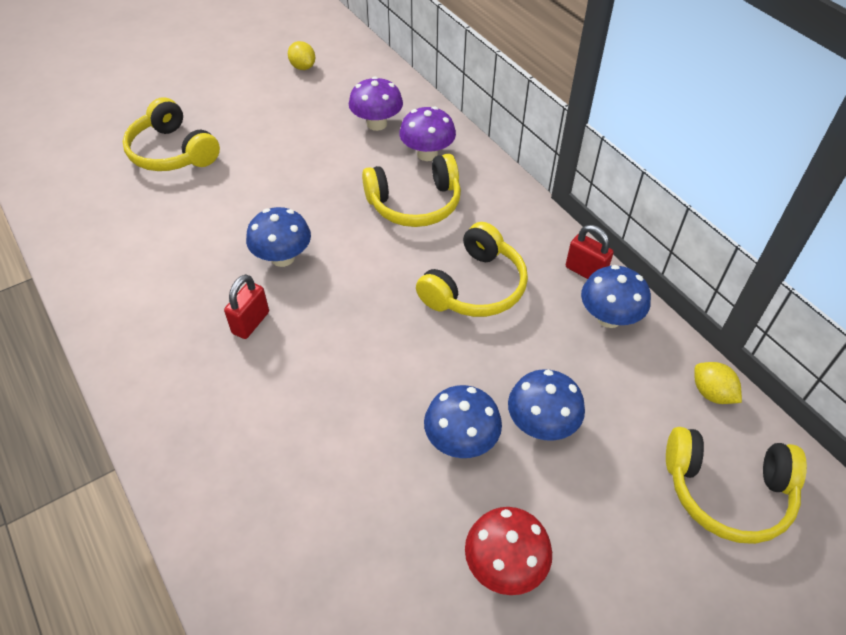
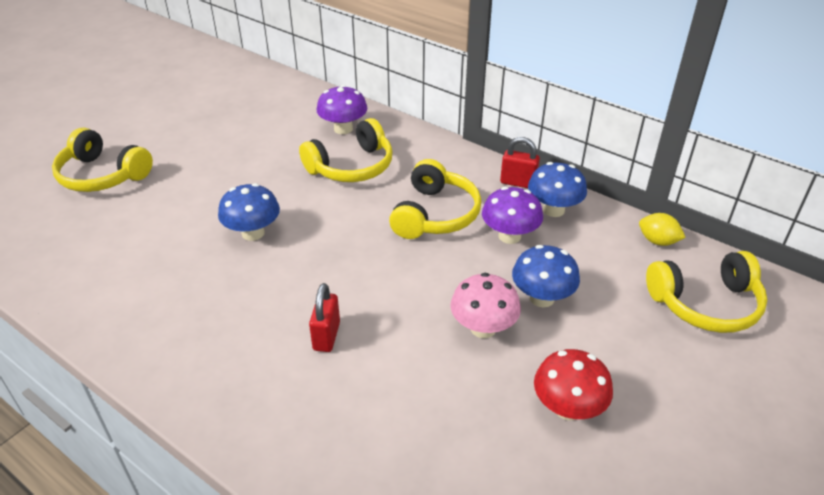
camera: 20 degrees left, 10 degrees down
red padlock [224,274,269,339] -> red padlock moved to [309,283,340,352]
yellow lemon [288,41,315,70] -> none
purple mushroom [349,77,403,131] -> purple mushroom moved to [482,187,543,244]
blue mushroom [424,385,502,458] -> pink mushroom [451,273,521,338]

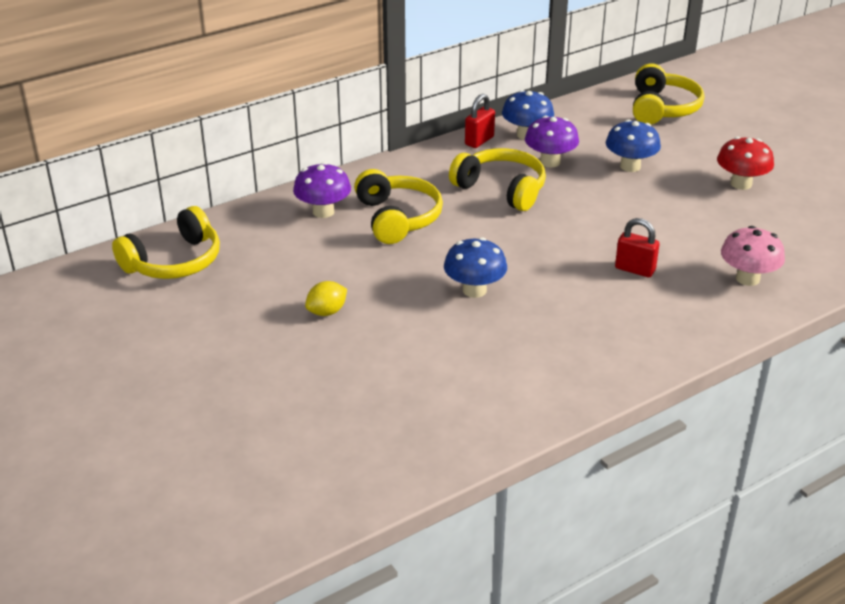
camera: 70 degrees left, 5 degrees down
yellow headphones [52,127,153,192] -> yellow headphones moved to [112,206,220,279]
pink mushroom [451,273,521,338] -> pink mushroom moved to [721,226,785,286]
yellow lemon [639,213,686,246] -> yellow lemon moved to [305,281,347,316]

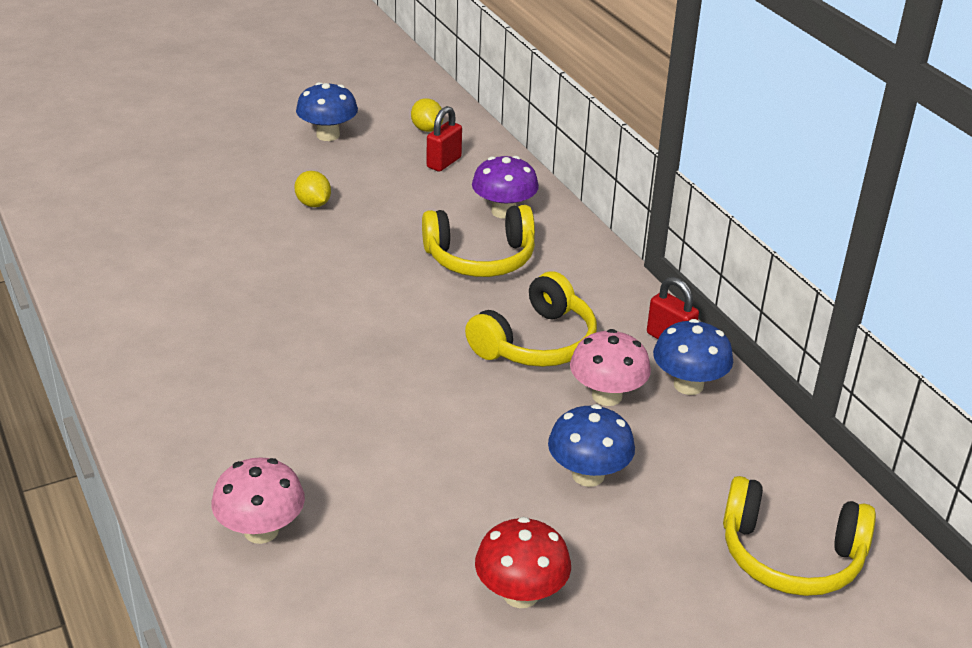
camera: 95 degrees right, 0 degrees up
yellow headphones [112,206,220,279] -> yellow lemon [411,98,443,132]
blue mushroom [444,237,507,298] -> blue mushroom moved to [296,82,358,141]
purple mushroom [525,116,579,167] -> pink mushroom [570,329,651,406]
red padlock [615,218,660,277] -> red padlock moved to [427,106,462,172]

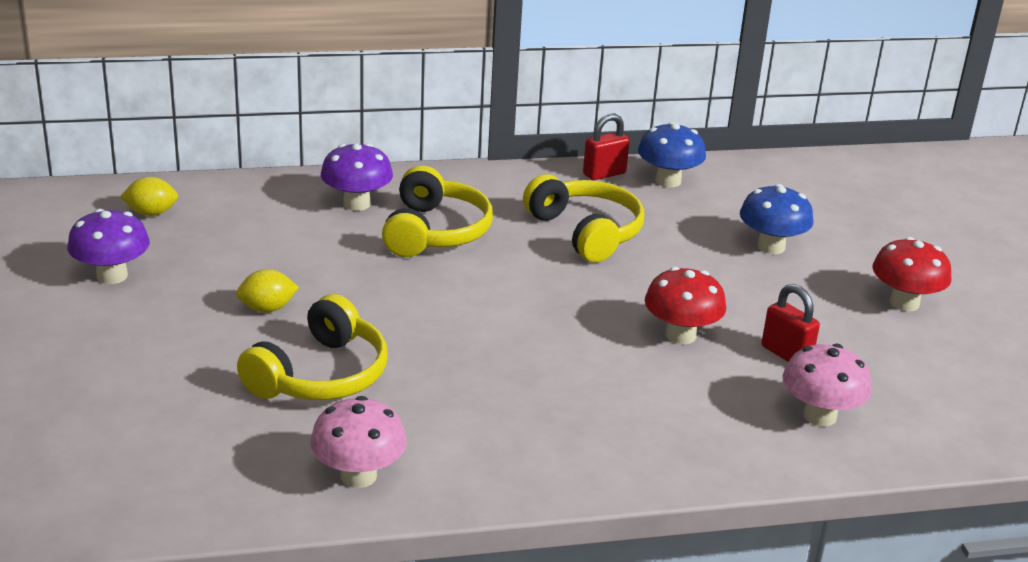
camera: 75 degrees left, 5 degrees down
blue mushroom [296,82,358,141] -> purple mushroom [67,209,150,284]
red padlock [427,106,462,172] -> red padlock moved to [762,284,820,362]
pink mushroom [570,329,651,406] -> pink mushroom moved to [310,396,407,488]
yellow headphones [723,476,876,596] -> yellow headphones moved to [237,294,388,400]
none -> red mushroom [645,267,726,344]

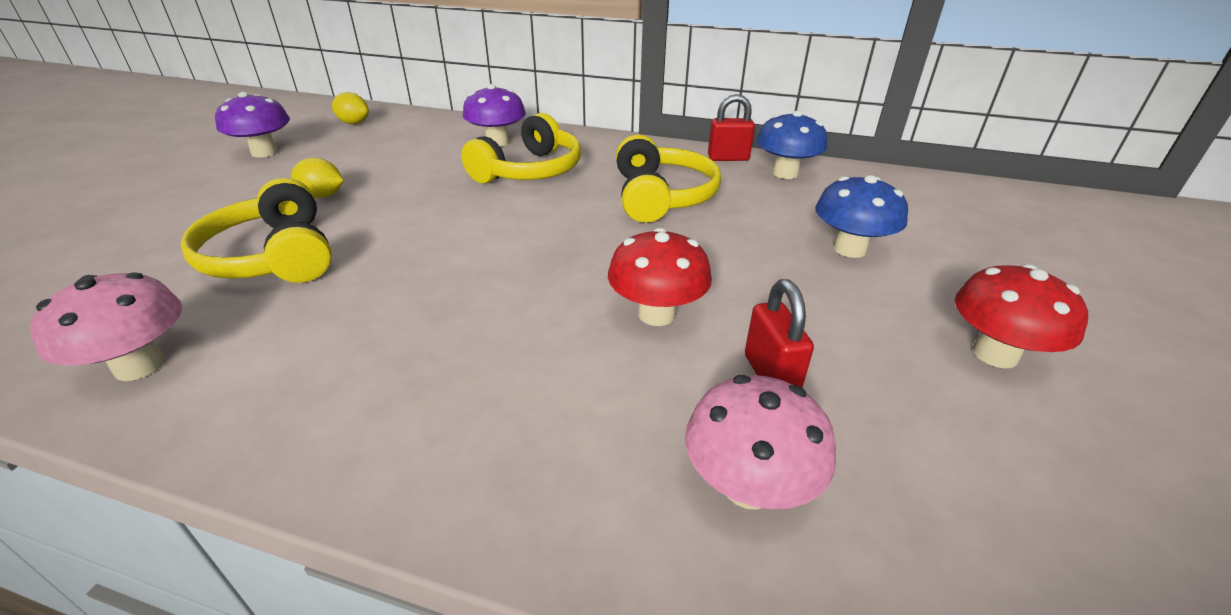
camera: 30 degrees right, 5 degrees up
yellow headphones [237,294,388,400] -> yellow headphones turned 90 degrees clockwise [180,178,332,283]

